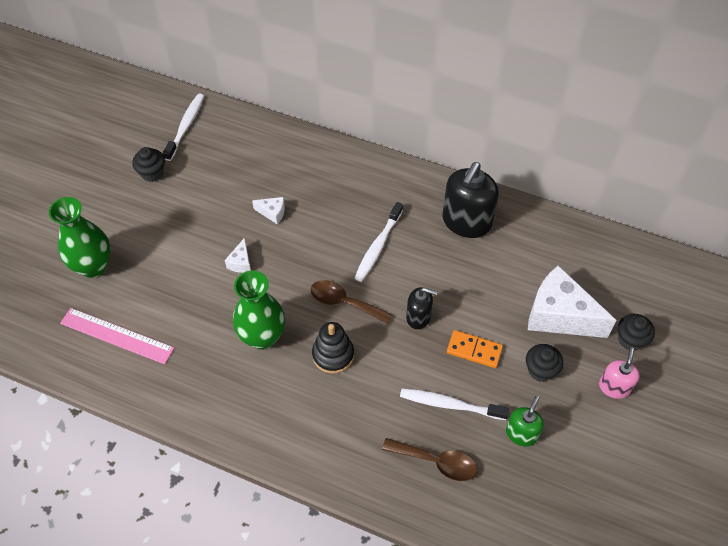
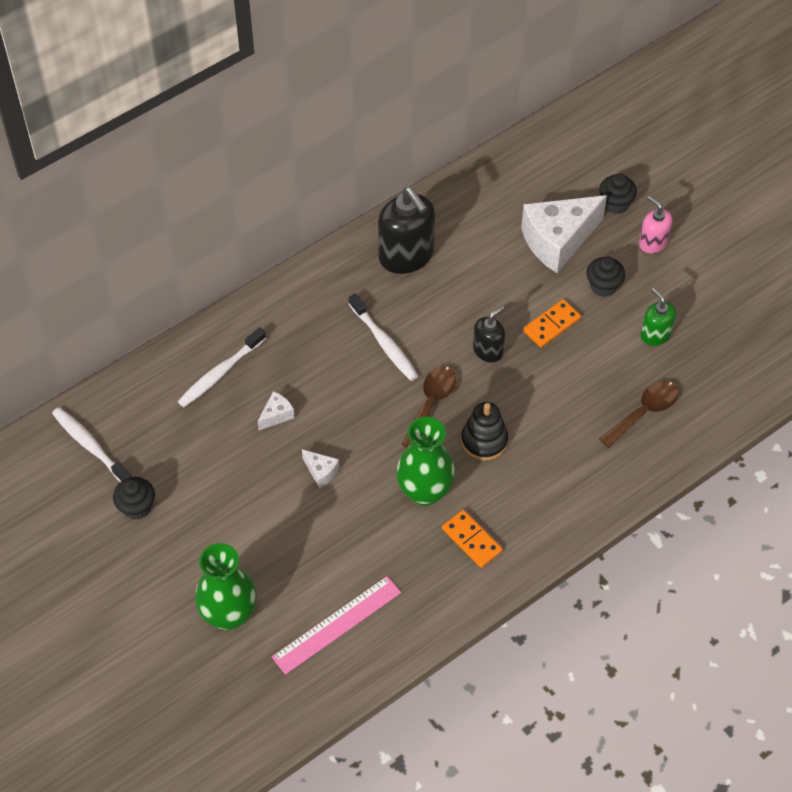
camera: 60 degrees left, 0 degrees up
brown spoon [310,280,393,324] -> brown spoon turned 150 degrees clockwise [401,366,456,447]
white toothbrush [400,388,509,420] -> white toothbrush moved to [178,327,266,407]
none -> orange domino [442,510,503,568]

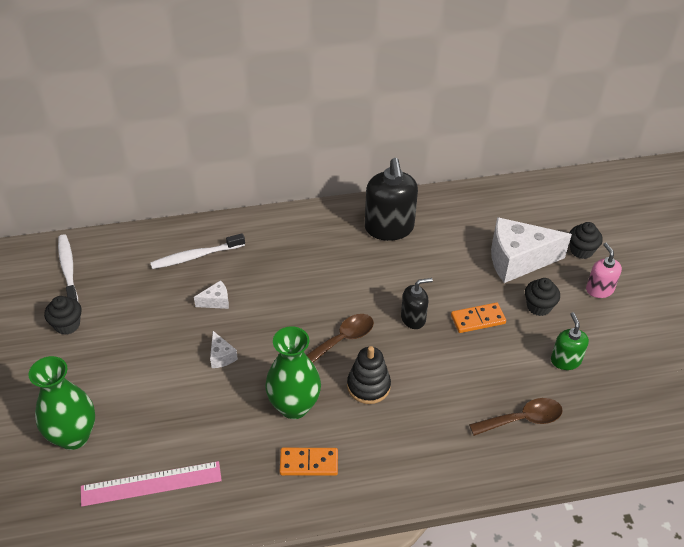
camera: 25 degrees right, 10 degrees down
white toothbrush [348,293,418,381] -> none
orange domino [442,510,503,568] -> orange domino turned 75 degrees counterclockwise [280,448,338,476]

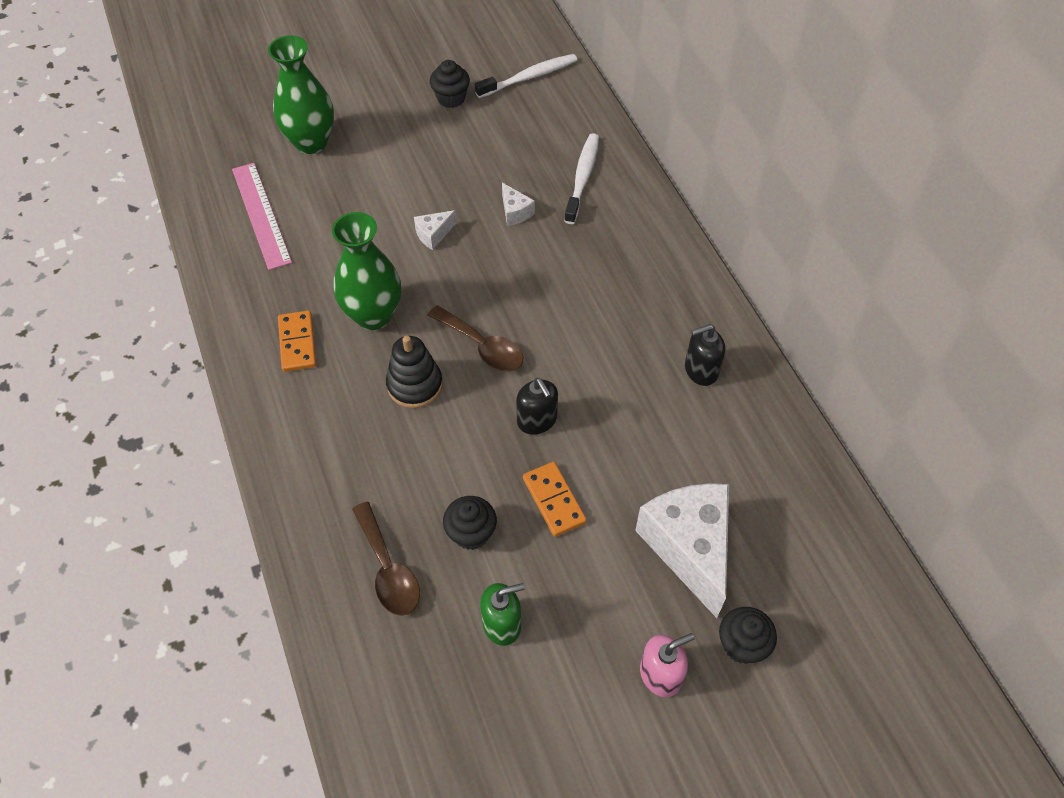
camera: 80 degrees right, 10 degrees up
white toothbrush [150,233,245,269] -> white toothbrush turned 45 degrees clockwise [564,133,599,224]
black soap dispenser [365,158,418,241] -> black soap dispenser [685,324,725,386], size x0.55
black cupcake [525,278,560,316] -> black cupcake moved to [443,496,497,550]

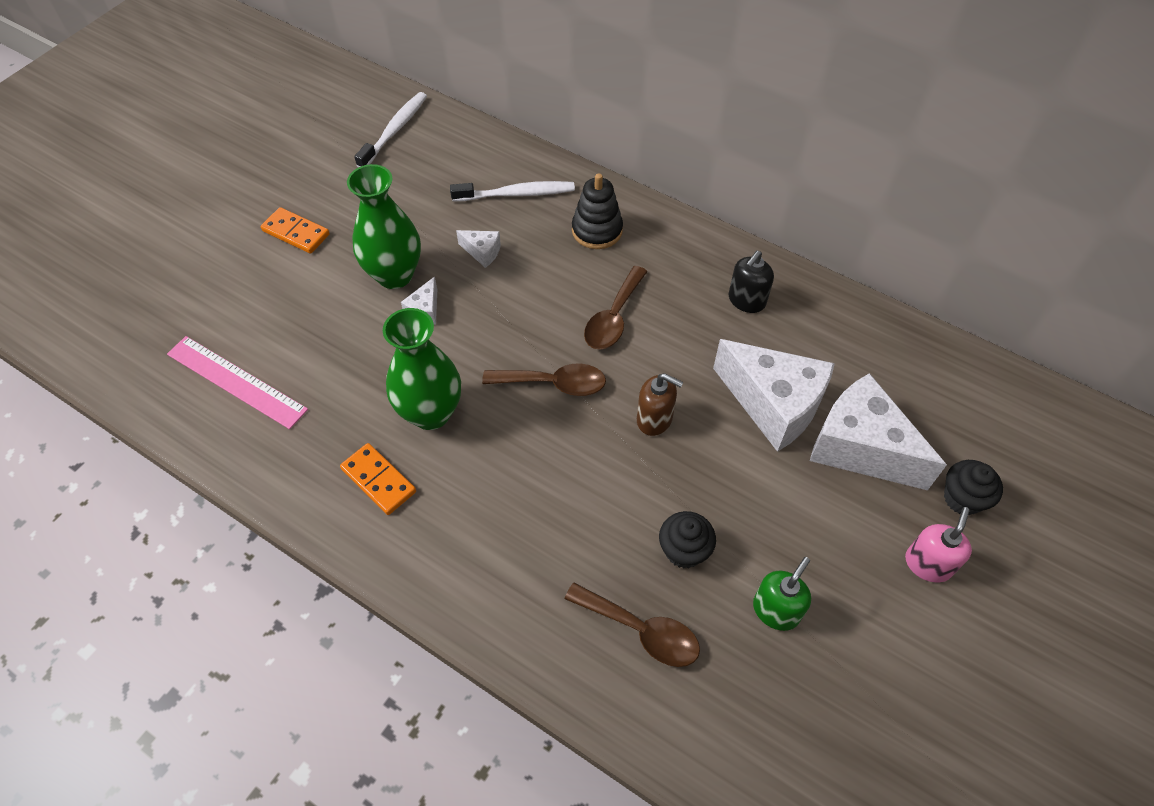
camera: 35 degrees left, 0 degrees up
green vase [268,35,334,154] -> green vase moved to [347,164,421,289]
black stacking toy [386,336,443,408] -> black stacking toy moved to [572,173,623,249]
black cupcake [430,60,470,108] -> none
black soap dispenser [516,378,558,435] -> brown soap dispenser [637,373,684,436]
orange domino [523,462,587,537] -> orange domino moved to [261,207,330,254]
white toothbrush [564,133,599,224] -> white toothbrush turned 105 degrees clockwise [450,181,575,202]
none -> brown spoon [584,266,648,350]
none -> white cheese [713,339,835,452]

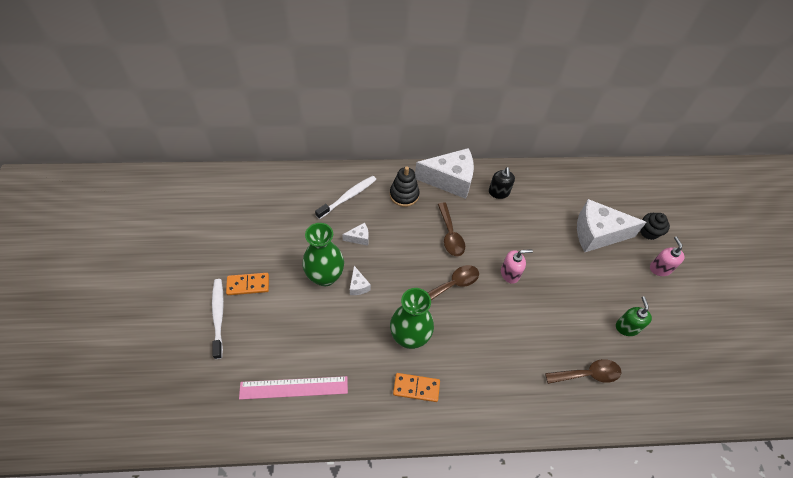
camera: 40 degrees left, 0 degrees up
white toothbrush [354,92,427,167] -> white toothbrush moved to [212,279,224,359]
brown soap dispenser [637,373,684,436] -> pink soap dispenser [501,249,533,284]
black cupcake [659,511,716,568] -> none
white cheese [713,339,835,452] -> white cheese moved to [415,148,474,199]

